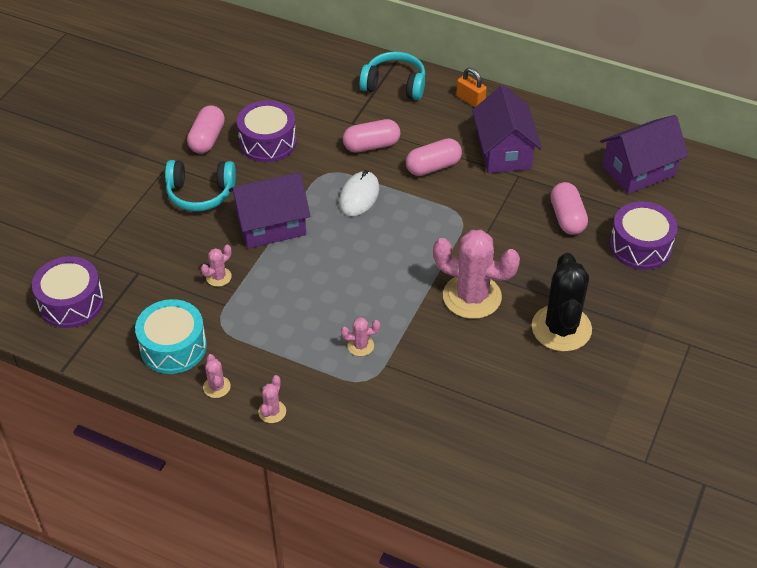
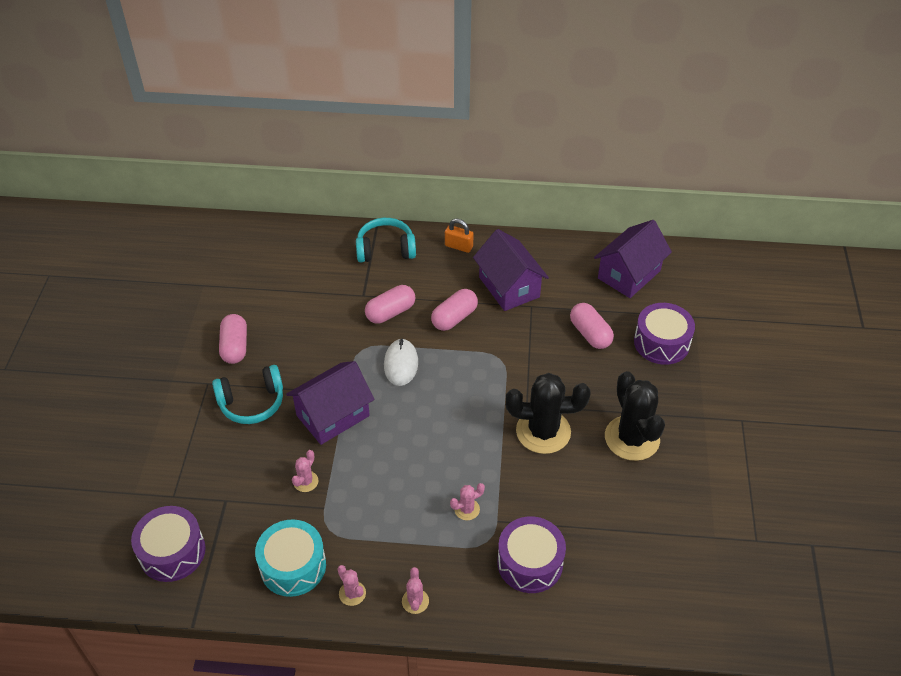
camera: 20 degrees left, 0 degrees up
purple drum [237,100,297,162] -> purple drum moved to [497,516,566,593]
pink cactus [433,230,520,319] -> black cactus [506,373,591,454]

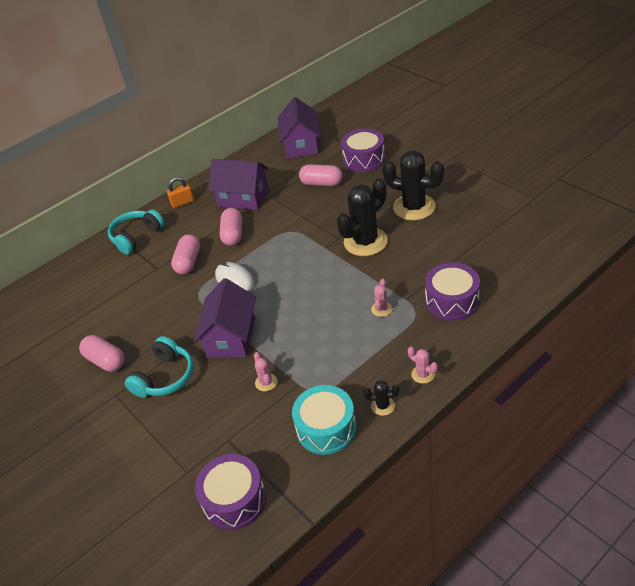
camera: 40 degrees left, 5 degrees down
pink cactus [338,565,366,606] -> black cactus [364,381,399,416]

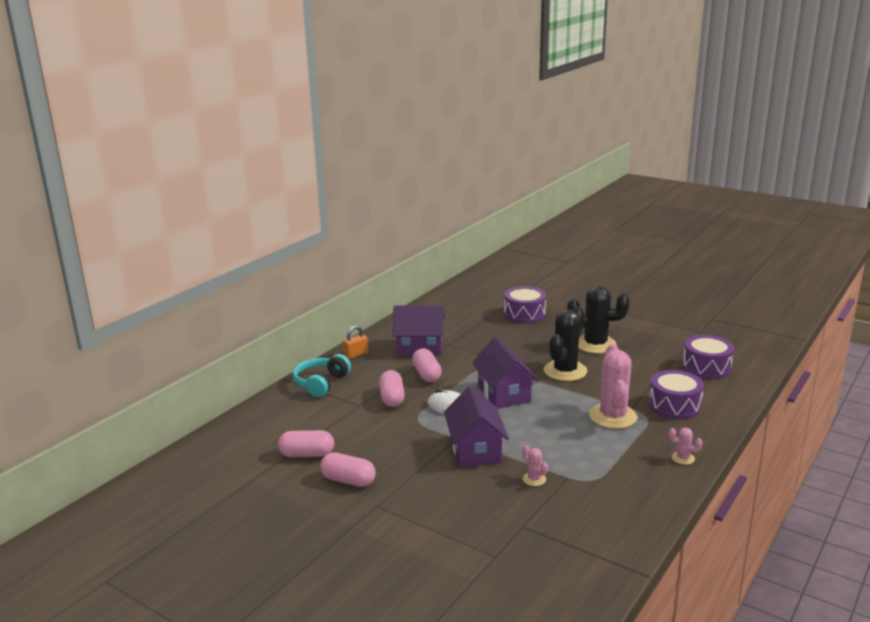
camera: 20 degrees left, 20 degrees down
turquoise headphones [125,336,194,398] -> none
purple drum [195,454,266,530] -> purple drum moved to [683,335,734,379]
purple house [278,97,320,159] -> purple house moved to [472,337,538,408]
turquoise drum [292,385,356,455] -> none
pink capsule [299,164,343,186] -> pink capsule moved to [278,430,334,457]
black cactus [364,381,399,416] -> none
pink cactus [371,279,392,317] -> pink cactus [589,344,638,429], size x2.27

